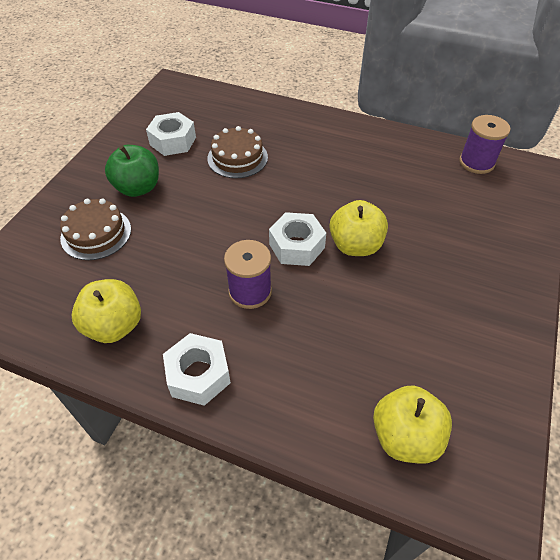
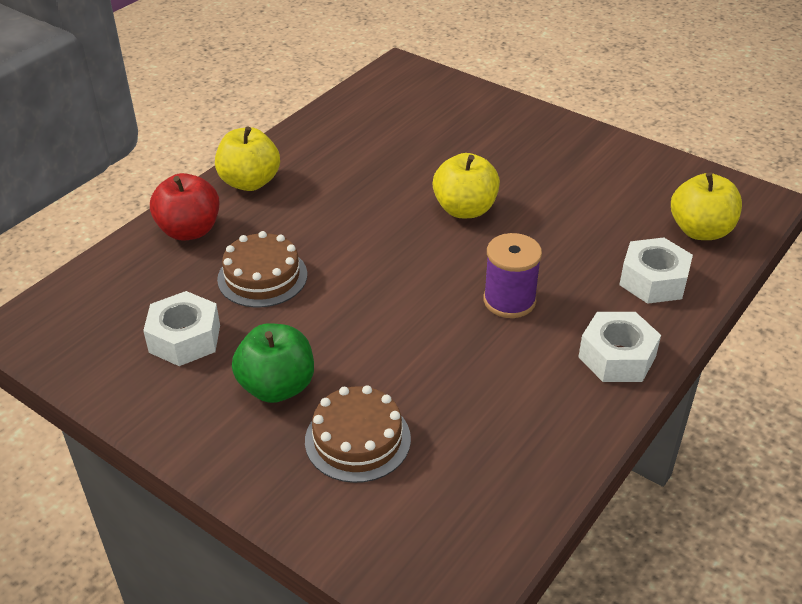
camera: 75 degrees left, 10 degrees down
yellow apple [72,279,141,343] -> yellow apple moved to [215,126,280,191]
white nut [269,212,326,266] -> white nut moved to [619,238,693,304]
purple spool [459,115,510,174] -> none
none -> red apple [150,173,220,241]

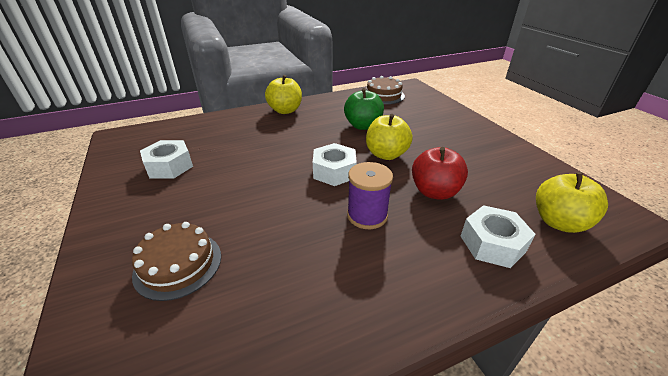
camera: 30 degrees right, 5 degrees down
red apple [150,173,220,241] -> red apple moved to [412,147,468,200]
brown cake [217,231,307,308] -> brown cake moved to [366,76,405,104]
green apple [232,323,314,403] -> green apple moved to [344,88,384,130]
white nut [578,312,661,382] -> white nut moved to [313,143,357,186]

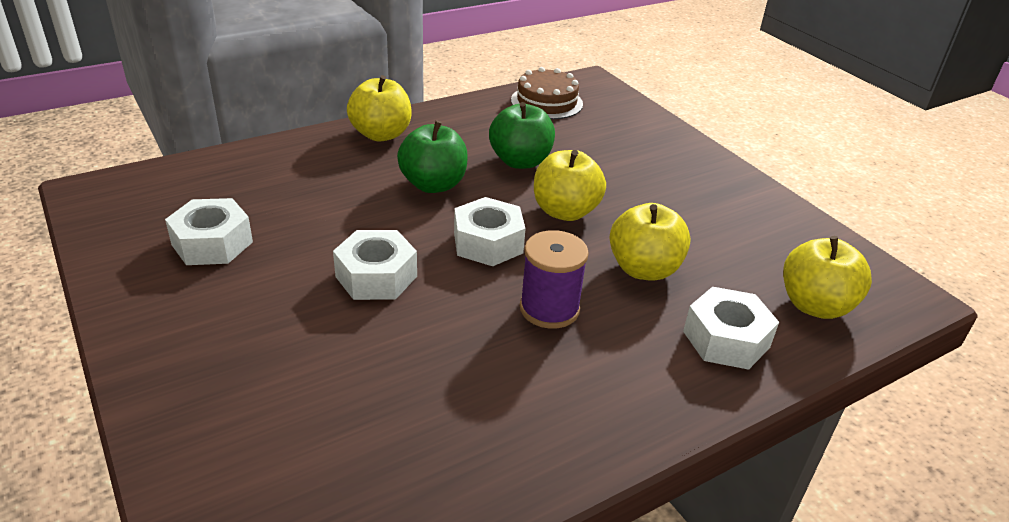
camera: 10 degrees left, 0 degrees up
brown cake [132,222,221,301] -> none
red apple [412,147,468,200] -> yellow apple [610,203,691,281]
none -> white nut [333,230,417,300]
none -> green apple [397,120,468,193]

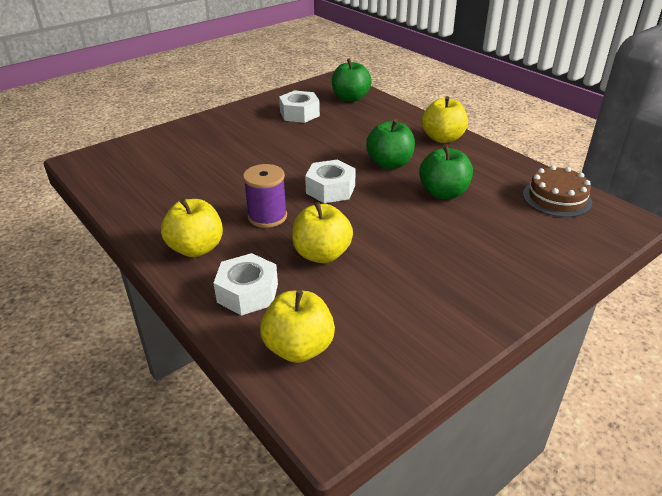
camera: 85 degrees right, 0 degrees up
white nut [333,230,417,300] -> none
yellow apple [534,150,606,221] -> yellow apple moved to [161,199,223,257]
none -> green apple [332,58,372,102]

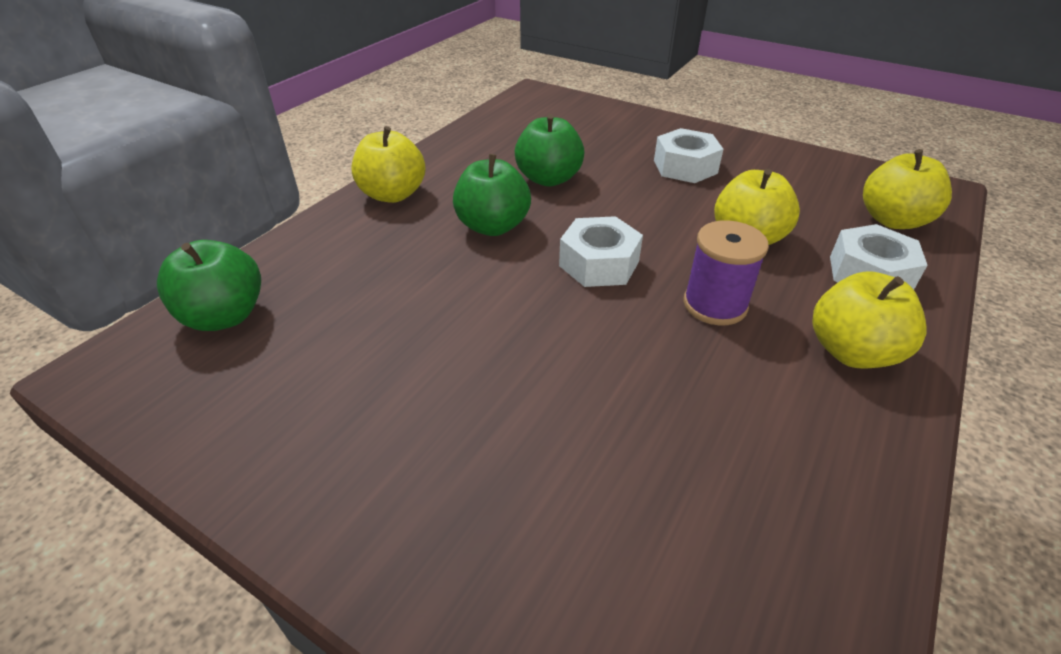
camera: 110 degrees left, 5 degrees up
white nut [279,90,320,123] -> white nut moved to [654,128,723,183]
brown cake [523,165,592,217] -> none

